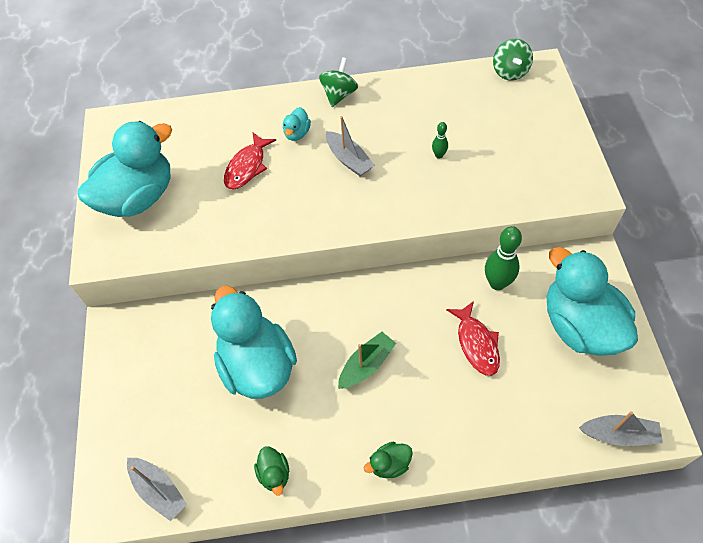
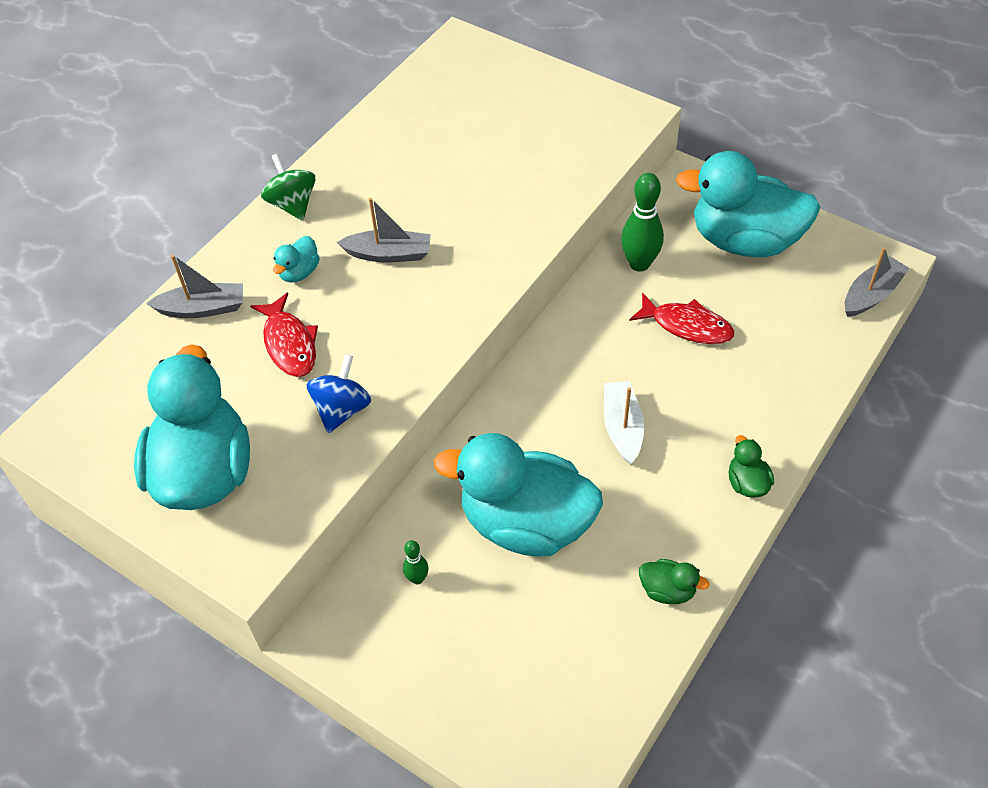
camera: 50 degrees left, 5 degrees down
grey boat [127,458,187,521] -> grey boat moved to [146,255,243,318]
turquoise duck [283,107,311,141] -> turquoise duck turned 60 degrees clockwise [273,236,320,282]
green boat [338,332,396,389] -> white boat [604,381,644,465]
green duck [364,442,413,478] -> green duck turned 150 degrees clockwise [729,435,774,498]
green bowling pin [432,122,448,159] -> green bowling pin moved to [403,540,428,584]
green spinning top [493,39,533,80] -> none
none -> blue spinning top [307,354,371,433]

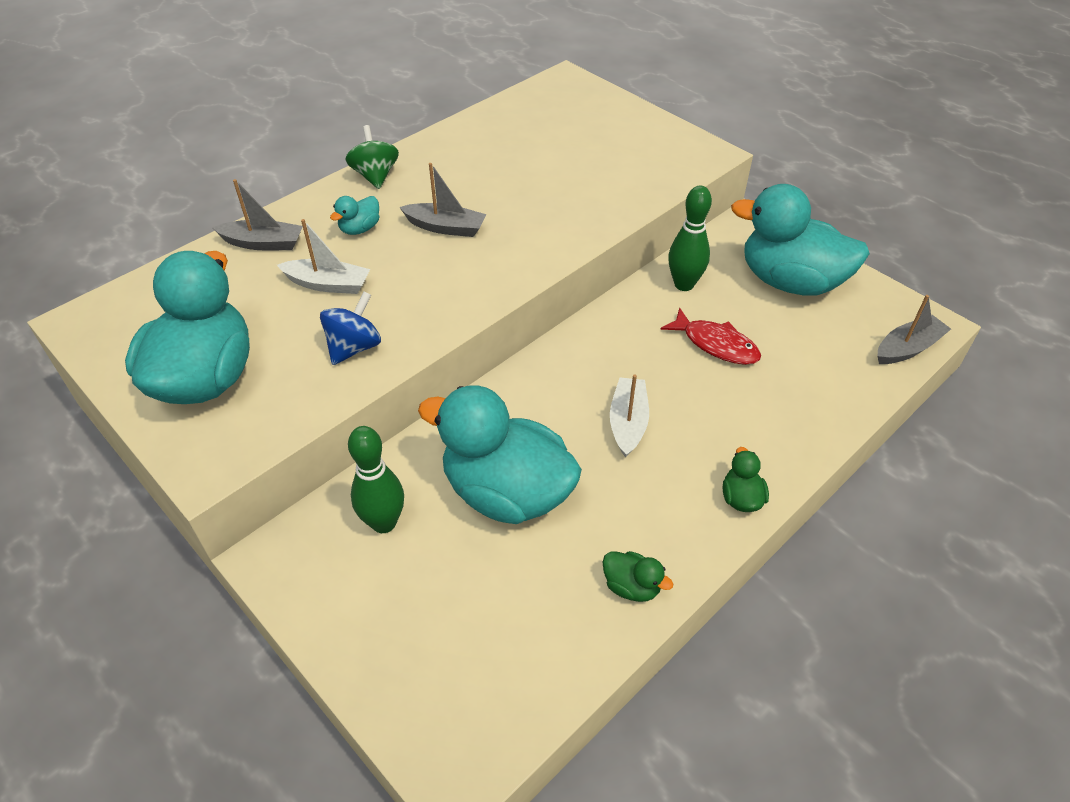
camera: 10 degrees right, 5 degrees down
red fish [250,292,318,377] -> white boat [277,219,370,294]
green bowling pin [403,540,428,584] -> green bowling pin [348,426,404,533], size x1.96

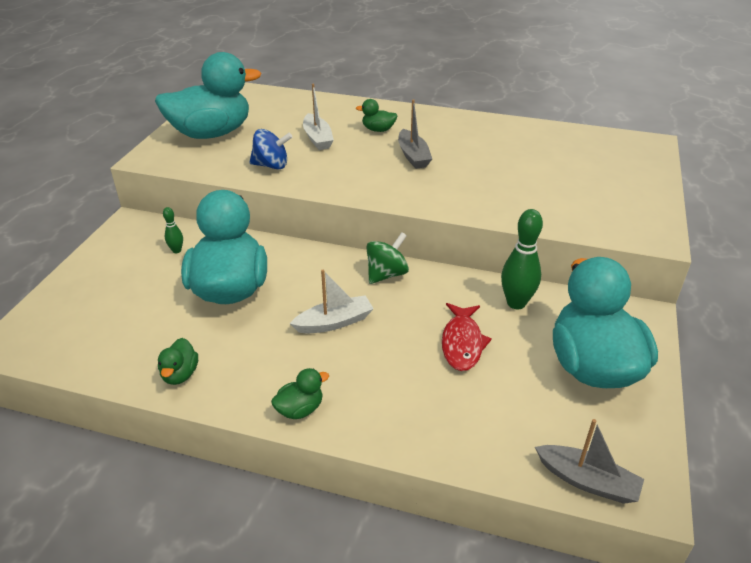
camera: 60 degrees right, 10 degrees down
grey boat [212,179,303,250] -> none
turquoise duck [330,196,380,235] -> green duck [356,99,398,132]
green spinning top [346,125,399,189] -> green spinning top moved to [366,232,409,284]
green bowling pin [348,426,404,533] -> green bowling pin [163,207,183,253], size x0.51

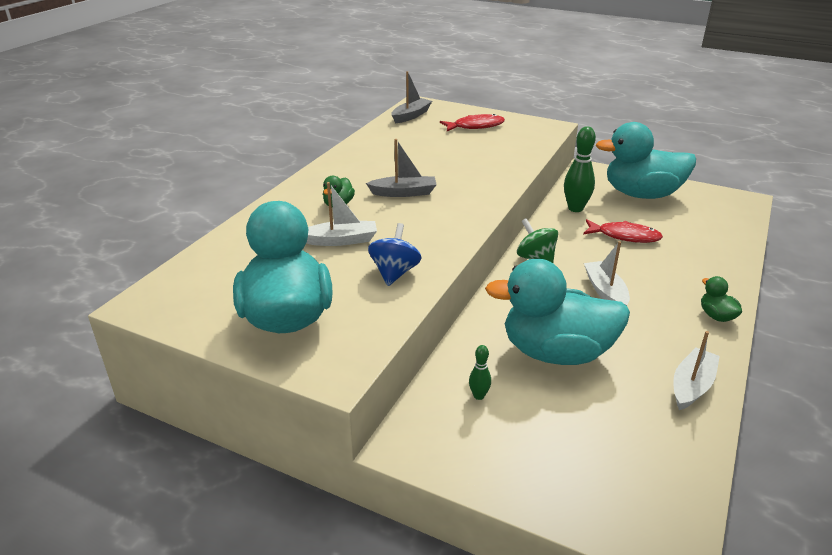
camera: 80 degrees left, 5 degrees down
green duck [158,338,198,385] -> white boat [673,331,720,410]
grey boat [535,419,644,504] -> grey boat moved to [391,71,432,123]
none -> red fish [440,114,505,131]

